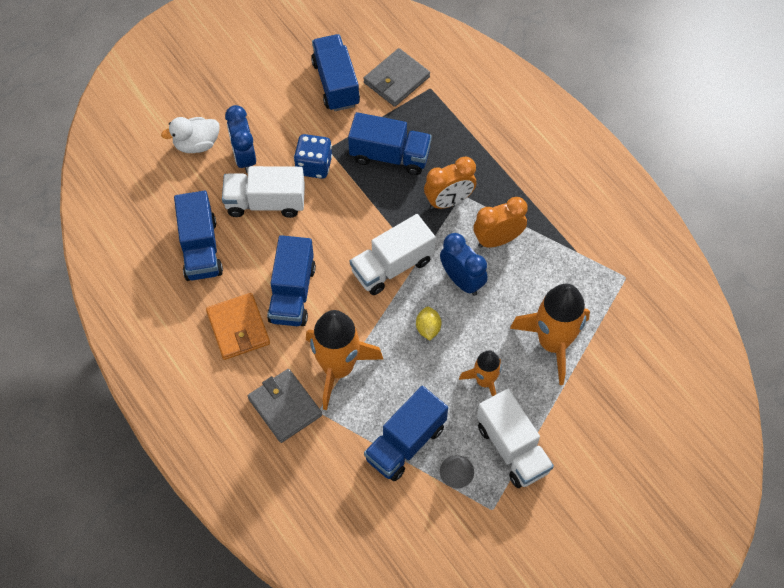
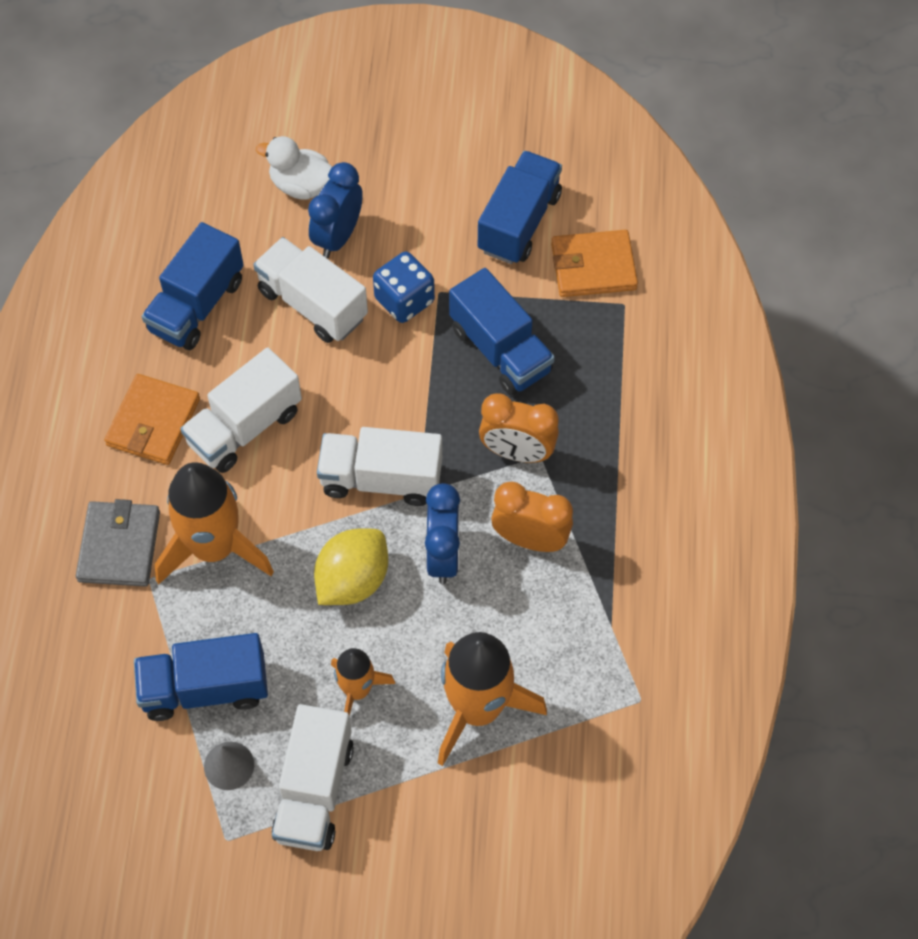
camera: 40 degrees right, 0 degrees up
blue truck [267,235,316,326] -> white truck [180,347,302,473]
grey wallet [363,48,430,107] -> orange wallet [551,230,638,297]
yellow lemon [416,307,441,341] -> yellow lemon [314,528,388,605], size x1.81

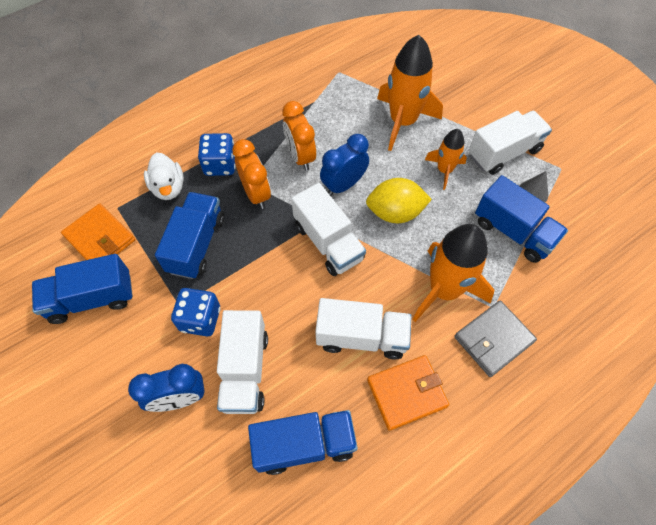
camera: 130 degrees left, 0 degrees up
white duck [256,136,332,200] -> white duck moved to [144,153,184,200]
none -> blue dice [198,133,236,176]

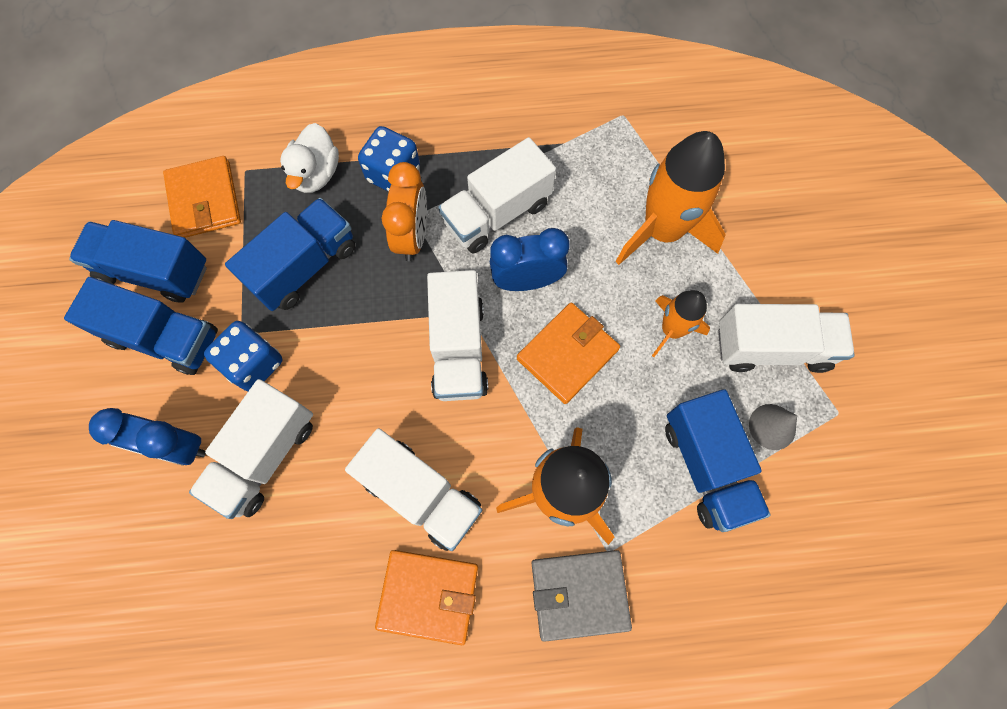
camera: 30 degrees right, 10 degrees up
blue truck [248,410,358,475] -> blue truck moved to [64,277,218,375]
orange clock [282,101,316,171] -> white truck [438,137,556,253]
yellow lemon [366,178,432,223] -> orange wallet [517,303,620,404]

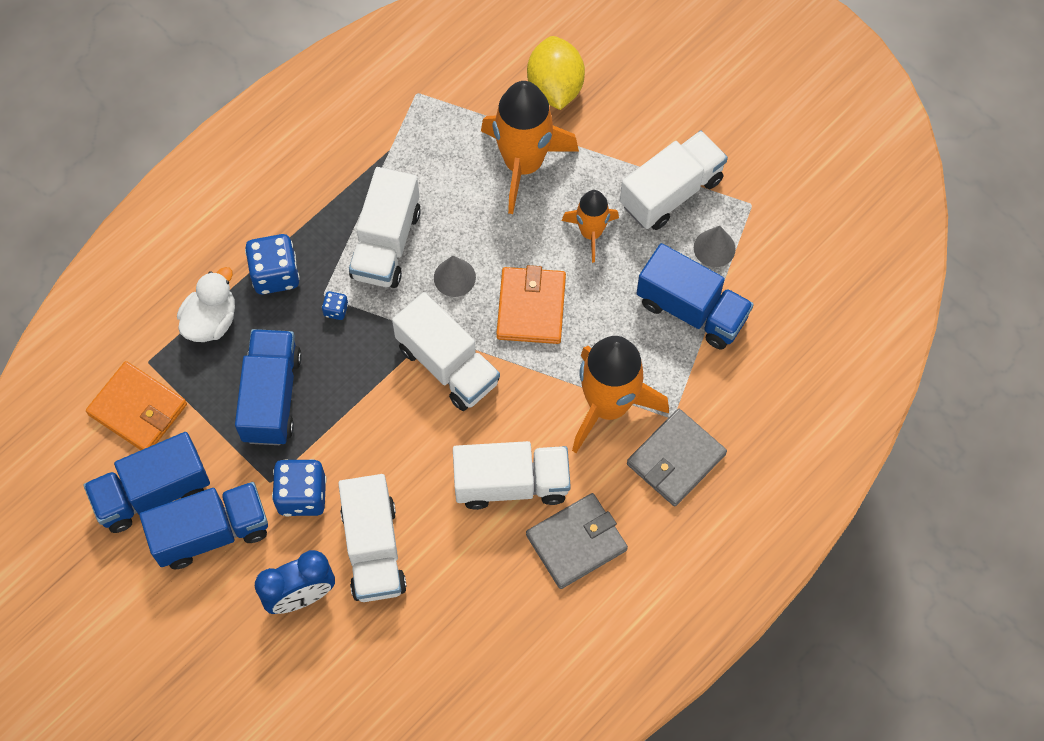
camera: 40 degrees left, 5 degrees down
white duck [280,123,339,193] -> white duck turned 120 degrees counterclockwise [177,267,235,342]
orange wallet [375,550,478,645] -> grey wallet [526,493,628,589]
orange clock [382,162,427,261] -> blue dice [322,291,348,320]
blue clock [490,228,570,291] -> grey cone [434,256,476,297]
none -> yellow lemon [527,36,585,110]

